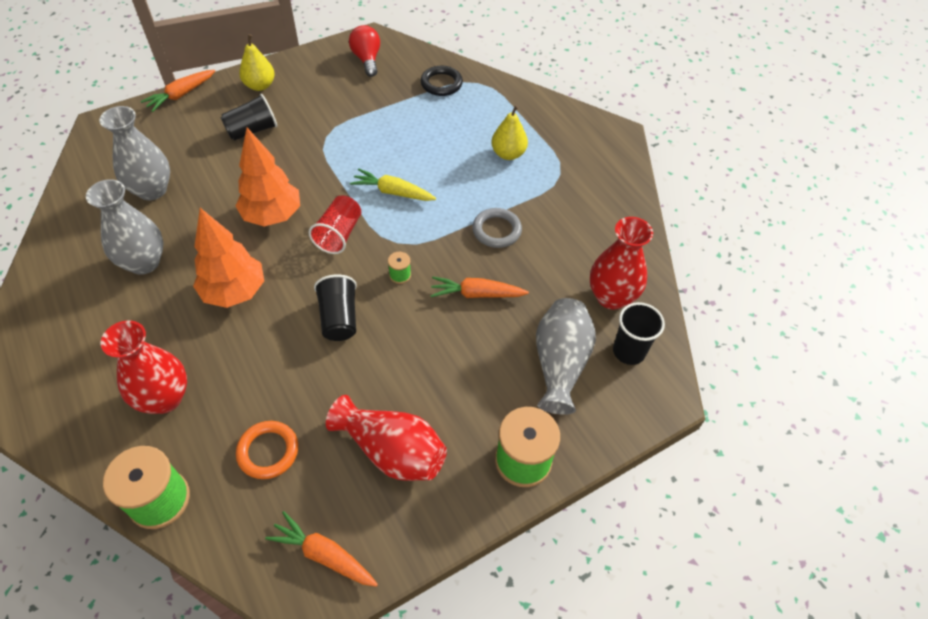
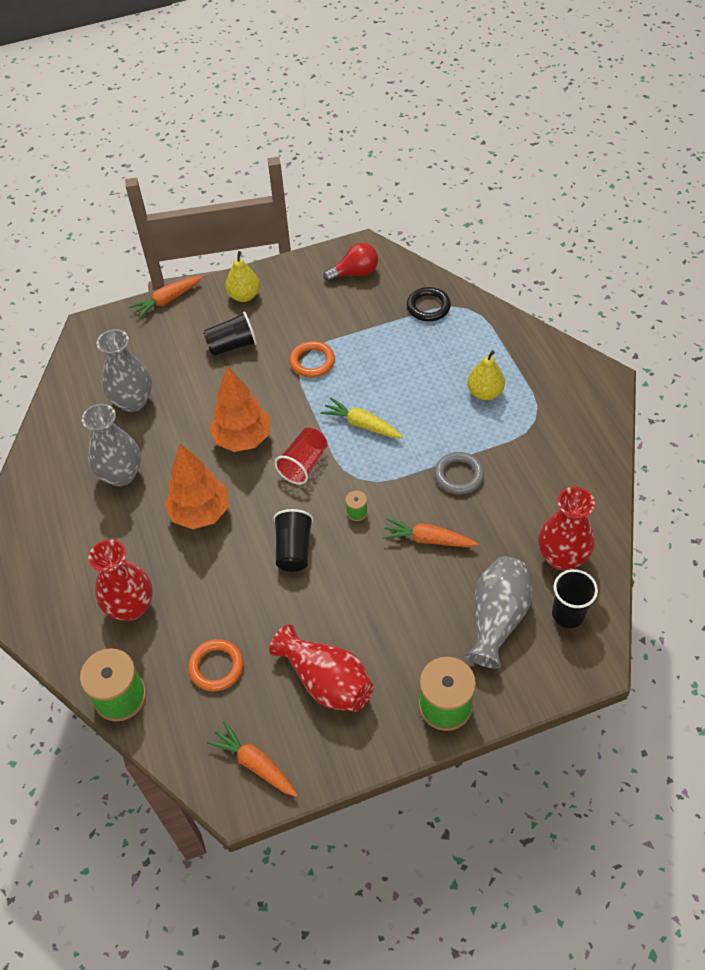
camera: 15 degrees right, 0 degrees up
red light bulb [349,25,380,77] -> red light bulb turned 75 degrees clockwise [323,243,378,282]
none -> orange ring [290,341,335,378]

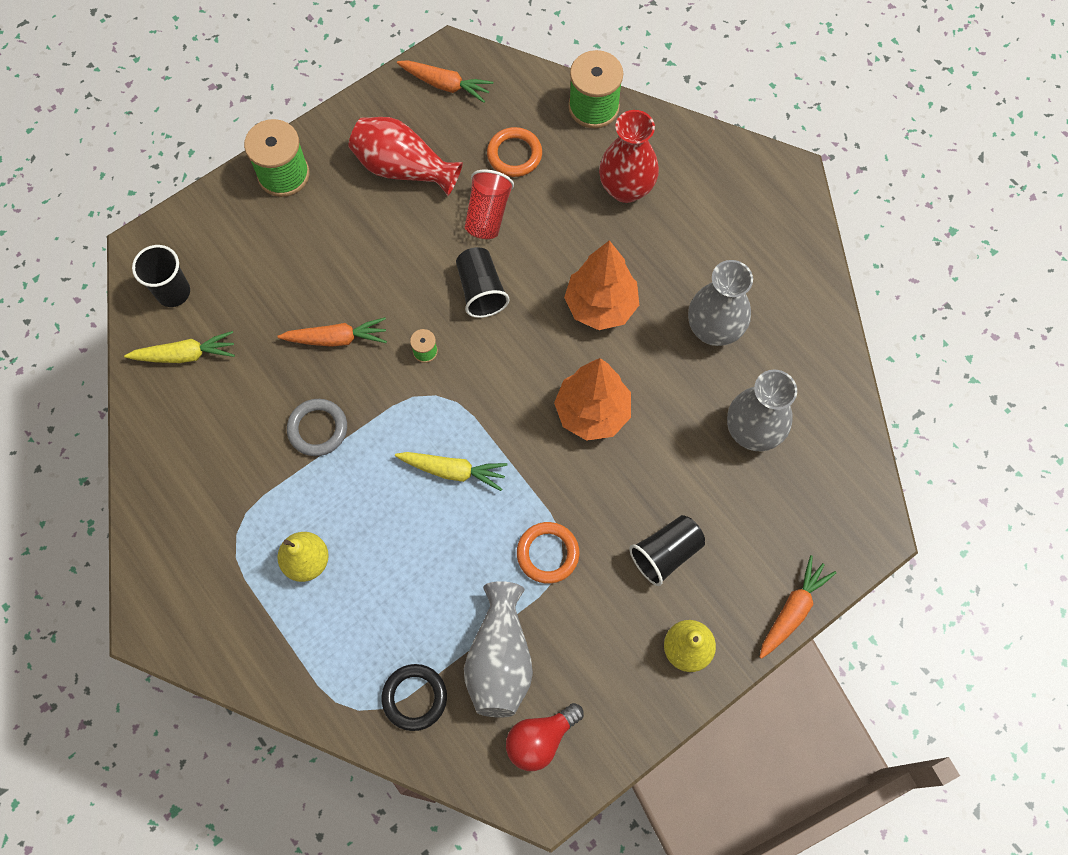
camera: 160 degrees right, 15 degrees up
red cup [274,428,327,485] -> red cup moved to [465,169,514,239]
grey vase [466,556,533,668] -> grey vase moved to [464,581,533,718]
red vase [538,487,595,570] -> yellow carrot [124,331,235,363]

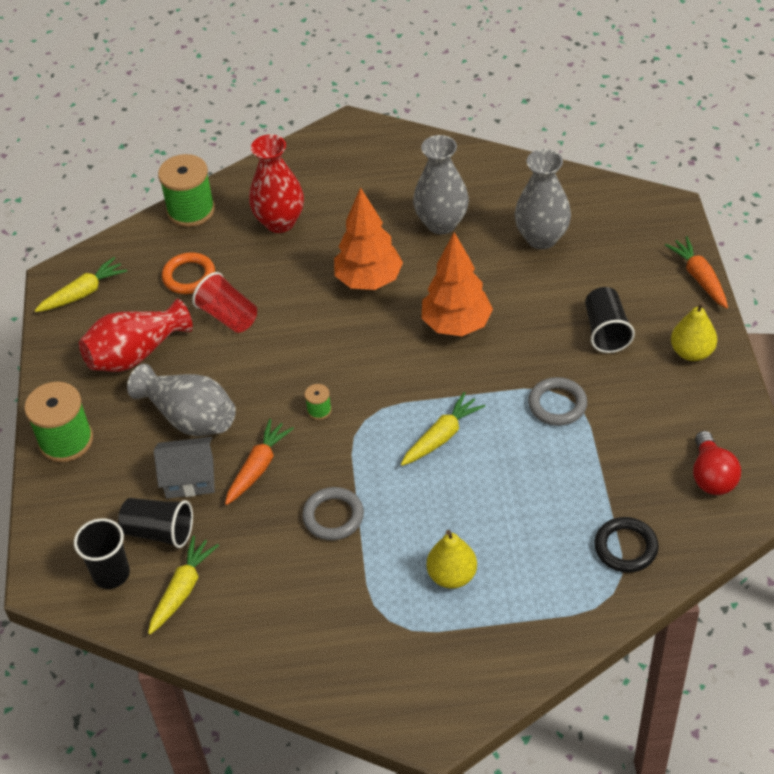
camera: 55 degrees left, 20 degrees down
orange carrot [397,60,493,103] -> yellow carrot [35,257,127,312]
black cup [456,247,509,318] -> black cup moved to [118,498,193,548]
grey vase [464,581,533,718] -> grey vase moved to [127,364,236,436]
orange ring [517,522,579,584] -> grey ring [528,377,587,426]
none -> grey house [154,437,215,499]

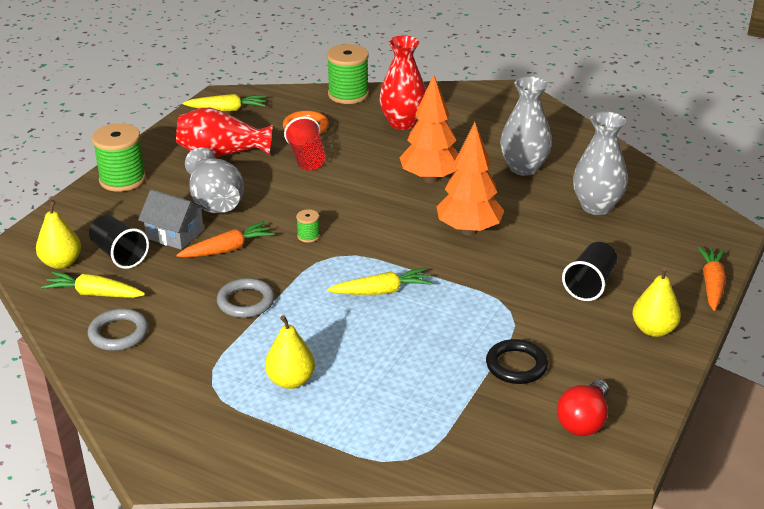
camera: 30 degrees right, 15 degrees down
black cup [74,518,130,589] -> yellow pear [36,200,81,269]
yellow carrot [148,536,219,635] -> yellow carrot turned 135 degrees counterclockwise [41,272,145,298]
grey ring [528,377,587,426] -> grey ring moved to [88,308,149,351]
black ring [594,517,659,573] -> black ring moved to [486,339,548,384]

